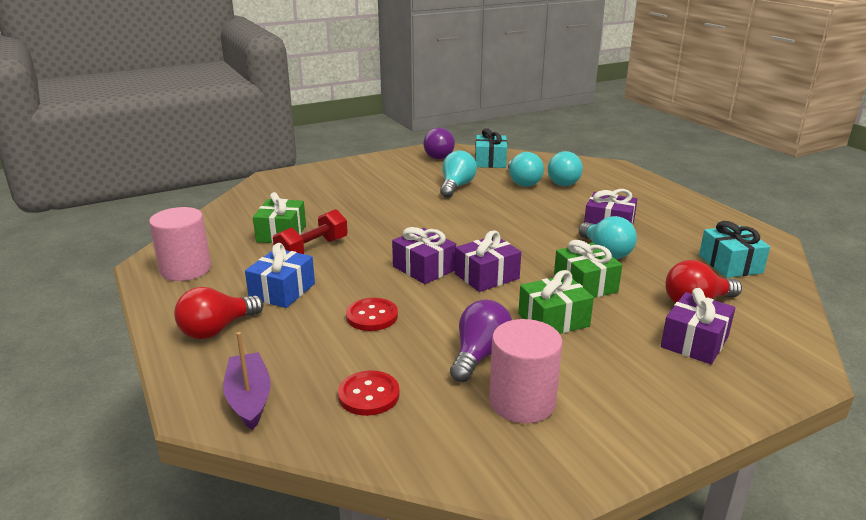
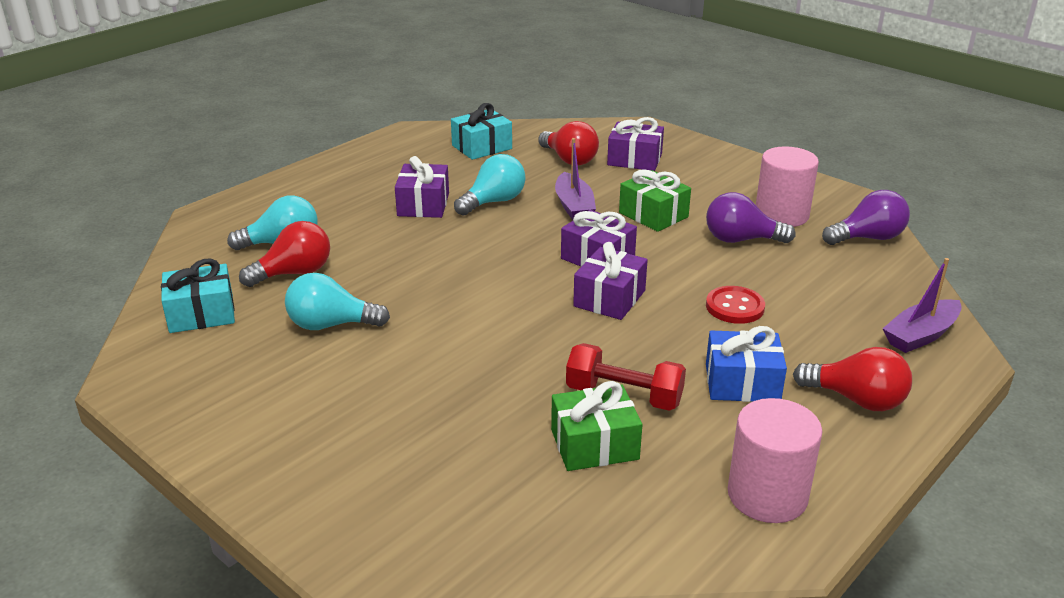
camera: 110 degrees left, 5 degrees up
red button [338,370,400,416] -> none
purple light bulb [423,128,455,159] -> purple light bulb moved to [822,190,910,245]
turquoise light bulb [508,152,544,187] -> red light bulb [239,221,330,287]
green gift [554,240,622,298] -> purple boat [555,138,596,220]

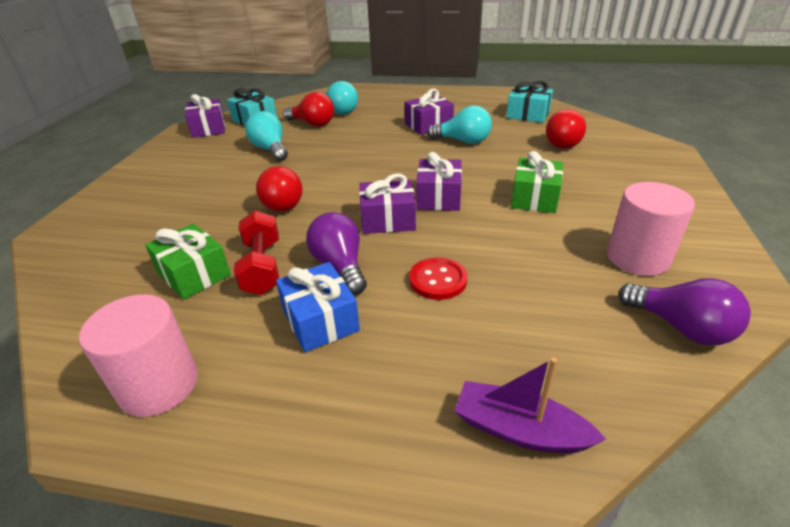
camera: 60 degrees right, 5 degrees up
purple boat [555,138,596,220] -> none
purple gift [607,117,664,171] -> purple gift moved to [185,94,225,138]
purple light bulb [706,192,795,243] -> purple light bulb moved to [306,212,367,295]
red light bulb [793,347,912,411] -> red light bulb moved to [256,166,303,212]

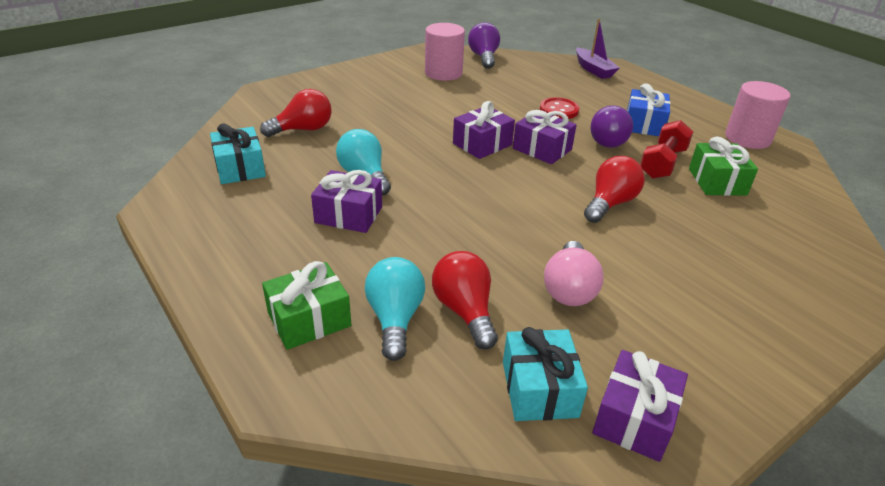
camera: 140 degrees left, 0 degrees up
turquoise light bulb [245,111,288,161] -> pink light bulb [544,241,603,306]
green gift [511,151,563,213] -> green gift moved to [262,261,351,350]

